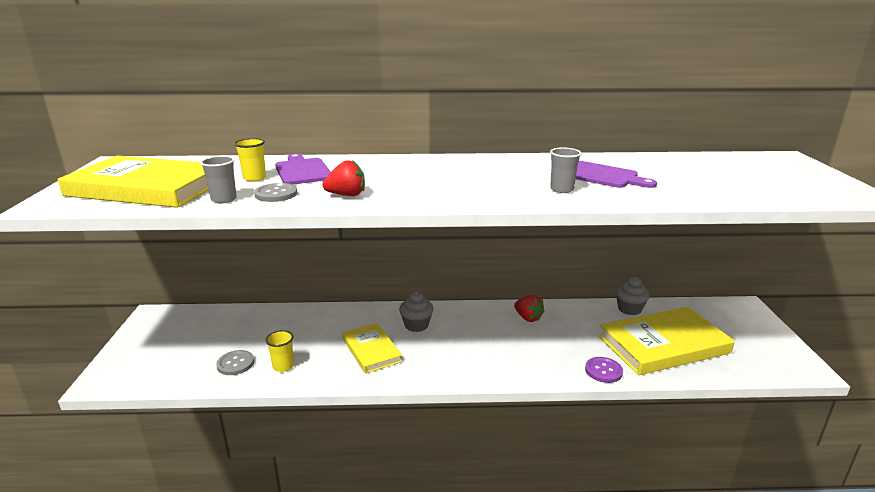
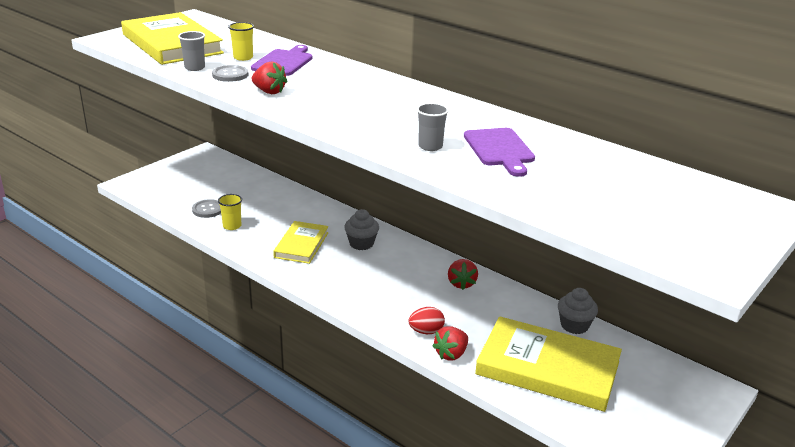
camera: 40 degrees right, 5 degrees up
purple button [585,357,623,383] -> red strawberry [432,326,468,361]
none -> red egg [408,307,445,334]

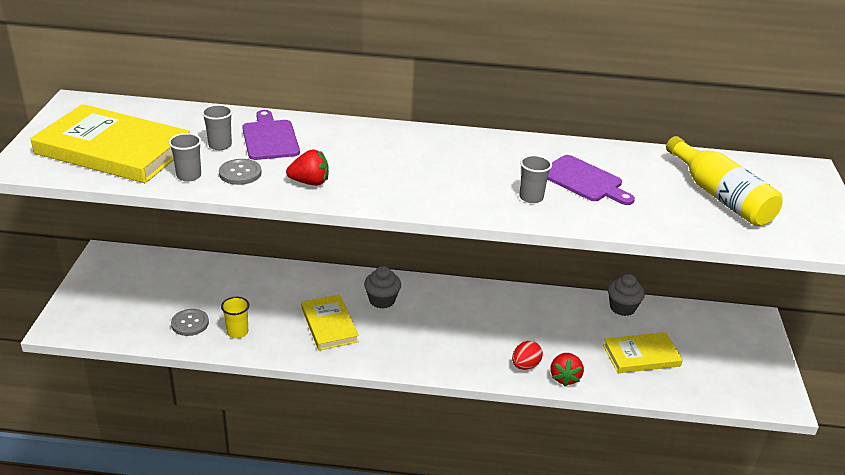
camera: 35 degrees left, 5 degrees up
yellow cup [228,22,254,61] -> grey cup [202,104,233,150]
red strawberry [448,259,478,290] -> none
yellow book [475,316,622,412] -> yellow book [603,332,683,373], size x0.57
none -> yellow bottle [666,136,783,226]

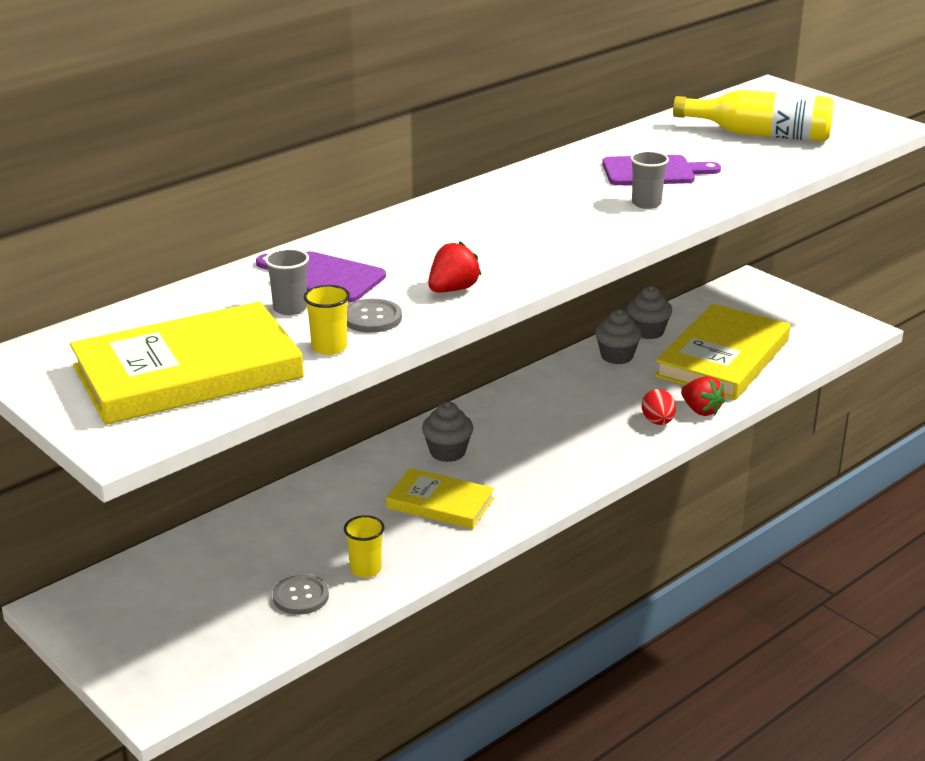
camera: 45 degrees left, 5 degrees down
grey cup [169,133,201,182] -> yellow cup [304,285,350,355]
yellow book [603,332,683,373] -> yellow book [654,304,790,400], size x1.74
none -> grey cupcake [595,309,642,364]

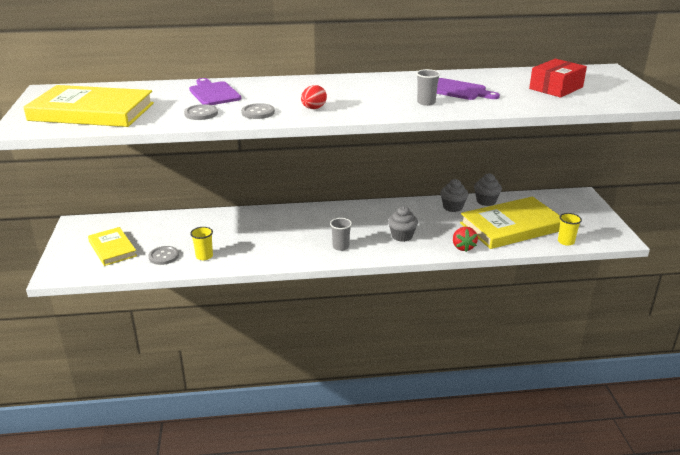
camera: 35 degrees right, 0 degrees up
grey cup [265,248,309,315] -> grey cup moved to [330,218,352,251]
yellow cup [304,285,350,355] -> yellow cup moved to [558,213,582,246]
yellow book [386,468,494,529] -> yellow book moved to [88,227,137,266]
grey cupcake [422,402,473,462] -> grey cupcake moved to [388,206,418,242]
red strawberry [428,241,482,292] -> grey button [241,103,275,119]
red egg [642,389,676,425] -> red egg moved to [301,85,327,109]
yellow bottle [673,90,834,142] -> red box [529,59,587,98]

